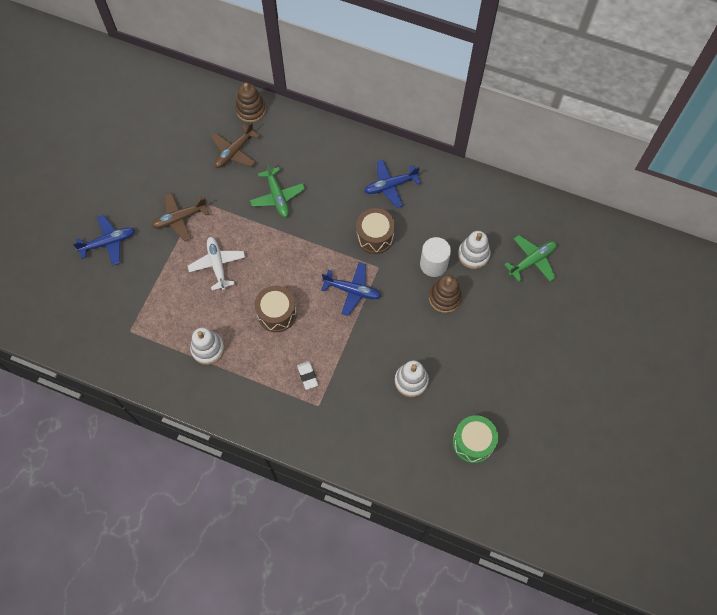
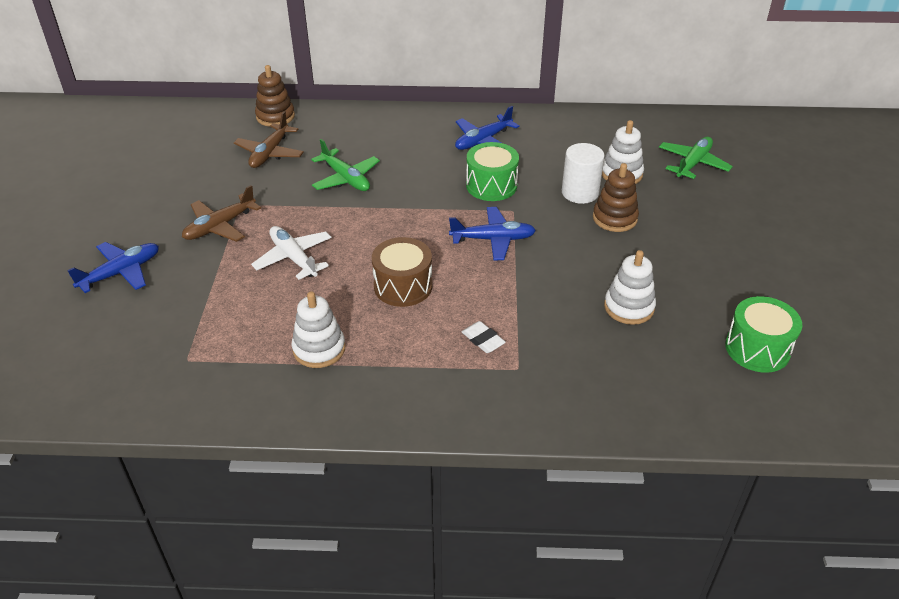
camera: 20 degrees left, 25 degrees down
brown drum [356,208,395,254] -> green drum [466,142,519,201]

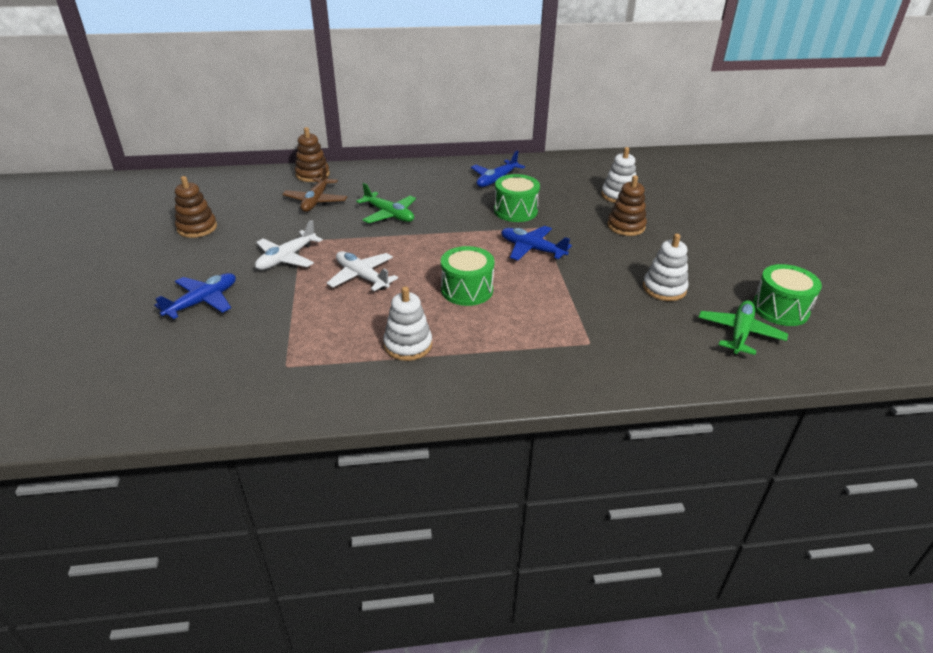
camera: 10 degrees left, 5 degrees down
brown plane [182,185,261,242] -> white plane [255,220,323,270]
brown drum [372,237,432,307] -> green drum [441,246,494,306]
blue plane [449,207,536,260] -> blue plane turned 135 degrees counterclockwise [501,226,572,261]
white eraser [462,321,506,353] -> none
white cylinder [562,143,605,204] -> none
green plane [659,137,733,179] -> green plane moved to [698,300,788,355]
none -> brown stacking toy [175,176,217,238]

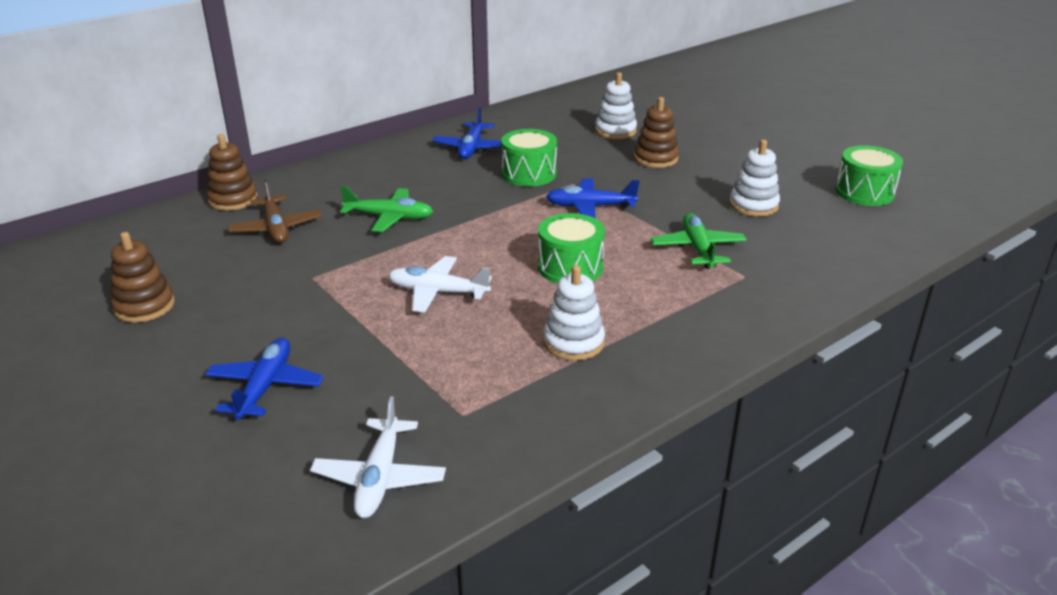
camera: 30 degrees left, 5 degrees down
white plane [255,220,323,270] -> white plane moved to [310,396,446,518]
green plane [698,300,788,355] -> green plane moved to [651,213,747,269]

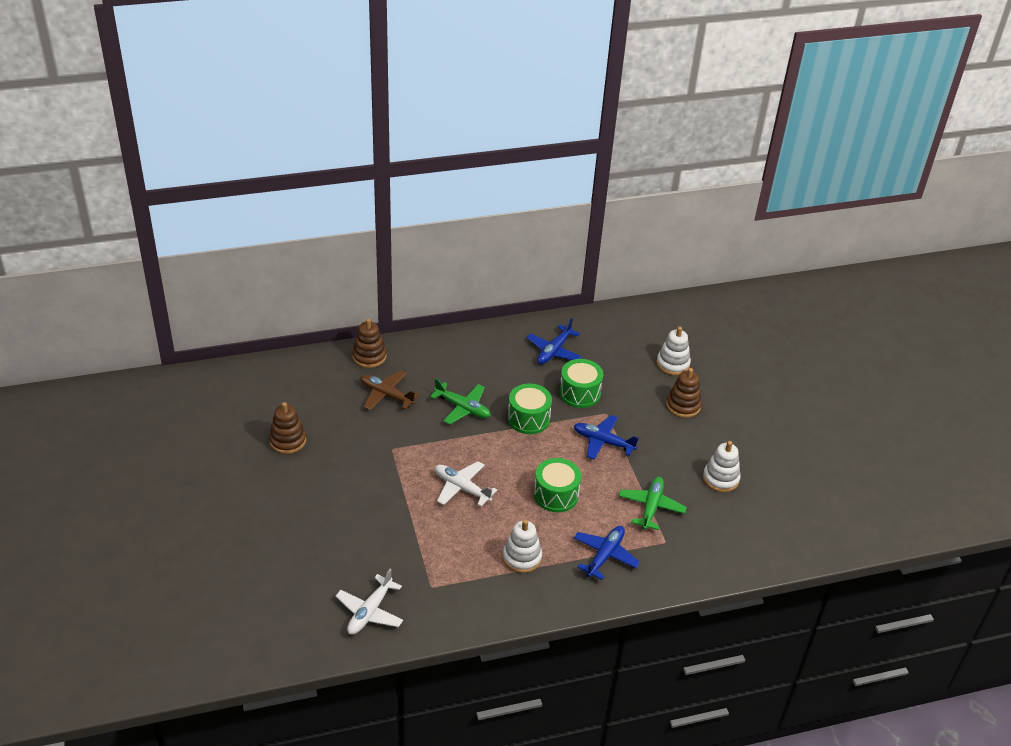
camera: 20 degrees right, 10 degrees up
blue plane [205,338,324,420] -> blue plane moved to [574,526,640,580]
brown plane [227,179,322,243] -> brown plane turned 120 degrees clockwise [360,370,420,410]
green drum [835,145,903,206] -> green drum moved to [508,383,552,434]

